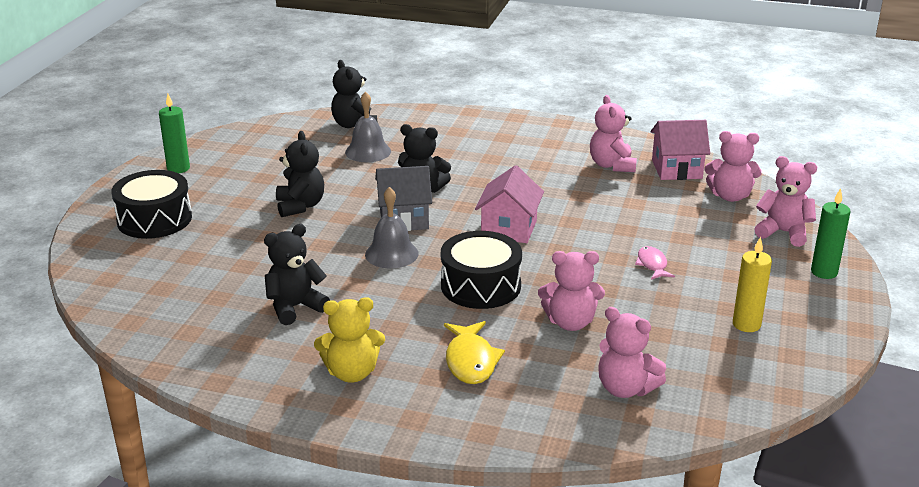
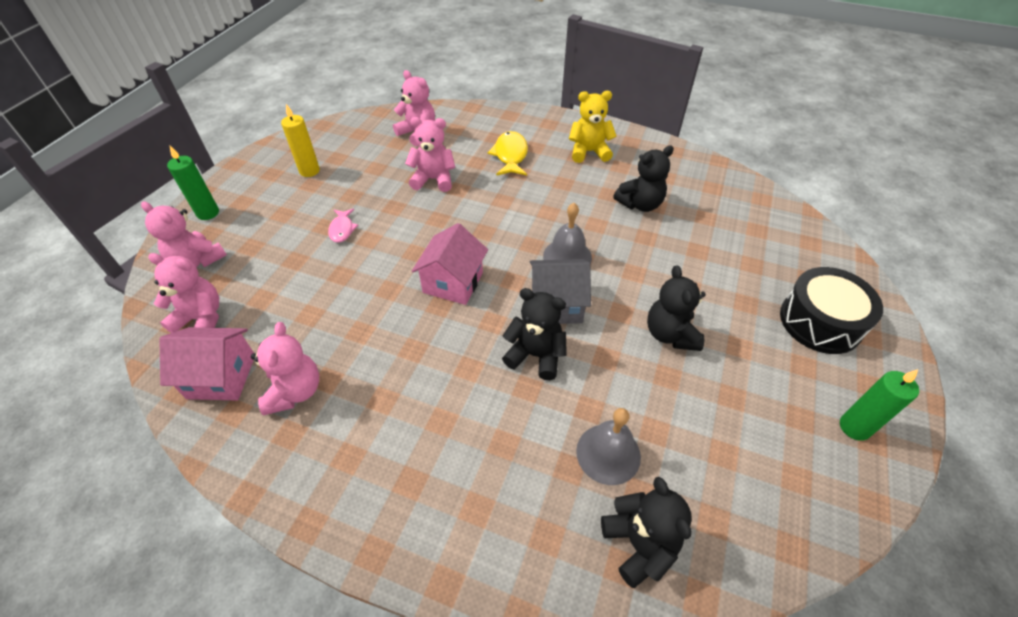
camera: 175 degrees left, 20 degrees up
black drum [441,231,522,309] -> none

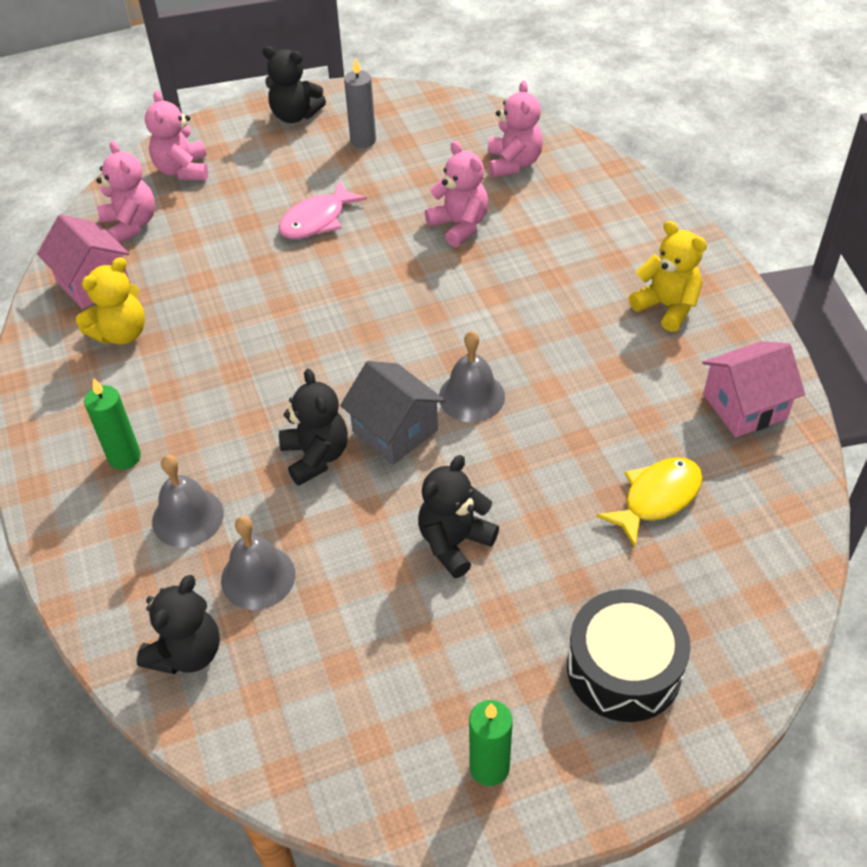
camera: 50 degrees right, 0 degrees up
green candle [167,146,219,220] -> green candle moved to [84,379,141,470]
pink teddy bear [251,322,319,415] -> yellow teddy bear [76,257,145,345]
yellow candle [281,104,320,177] -> grey candle [344,58,376,148]
pink fish [328,209,358,243] -> pink fish [279,181,367,239], size x1.60
pink house [412,223,488,305] -> pink house moved to [702,341,805,437]
yellow fish [487,131,528,176] -> yellow fish moved to [596,457,703,547]
black teddy bear [613,146,674,212] -> black teddy bear moved to [262,46,326,123]
none -> grey bell [152,455,224,548]

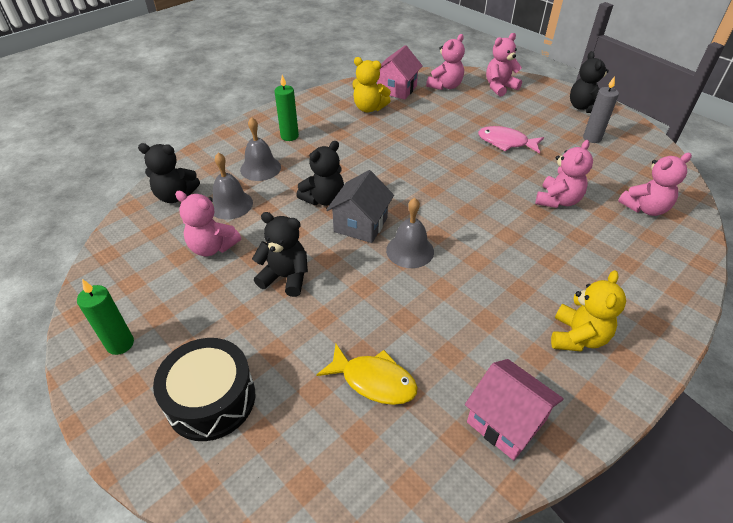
camera: 65 degrees right, 5 degrees down
none -> pink teddy bear [175,191,241,256]

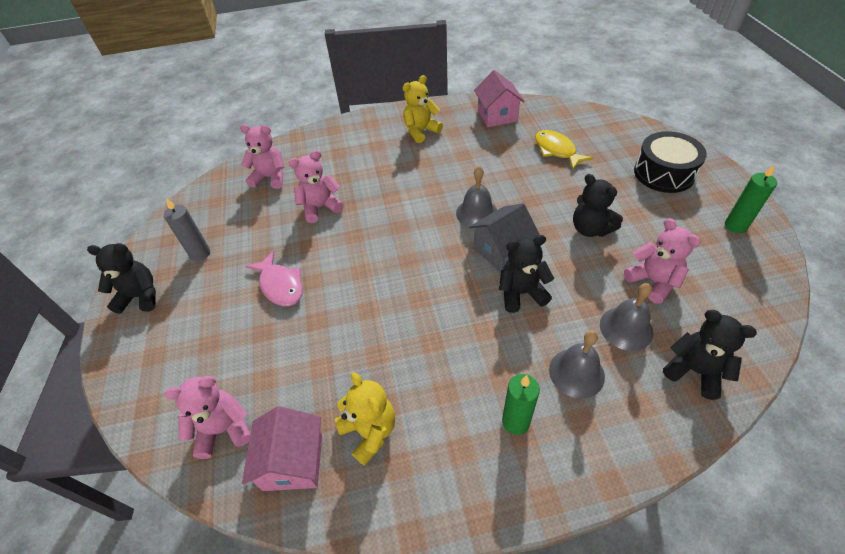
camera: 145 degrees left, 5 degrees up
pink house [377,45,423,100] -> pink house turned 60 degrees counterclockwise [242,406,322,491]
pink teddy bear [486,33,522,97] -> none
black teddy bear [570,51,609,113] -> black teddy bear turned 120 degrees counterclockwise [87,243,156,314]

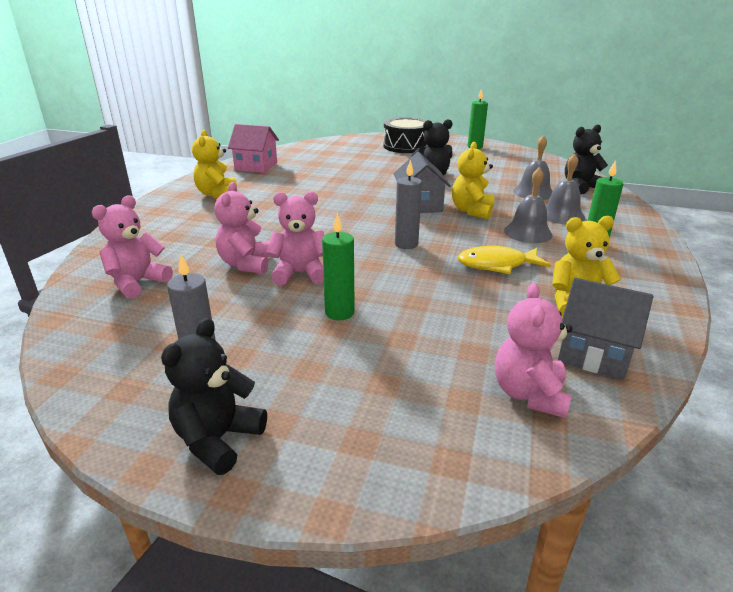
camera: 65 degrees left, 20 degrees down
pink house [242,406,322,491] -> grey house [558,278,653,380]
pink fish [246,251,303,306] -> green candle [322,213,355,320]
grey bell [456,166,497,227] -> grey bell moved to [504,167,553,243]
black teddy bear [499,235,554,313] -> yellow teddy bear [452,142,494,219]
yellow fish [535,130,593,170] -> yellow fish moved to [458,246,551,274]
pink teddy bear [624,218,701,304] -> pink teddy bear moved to [266,191,324,285]
none -> grey candle [395,160,422,249]

